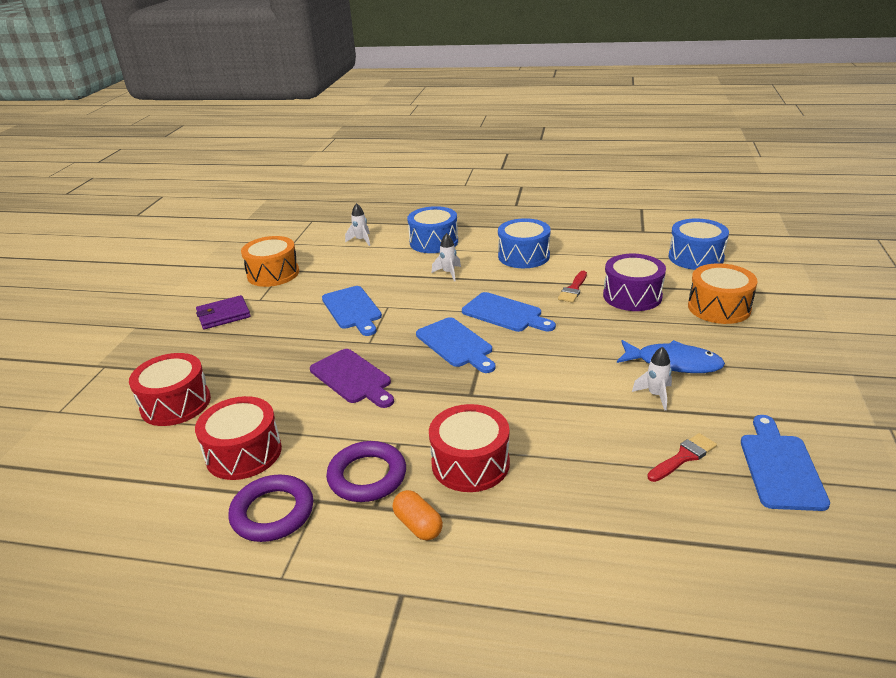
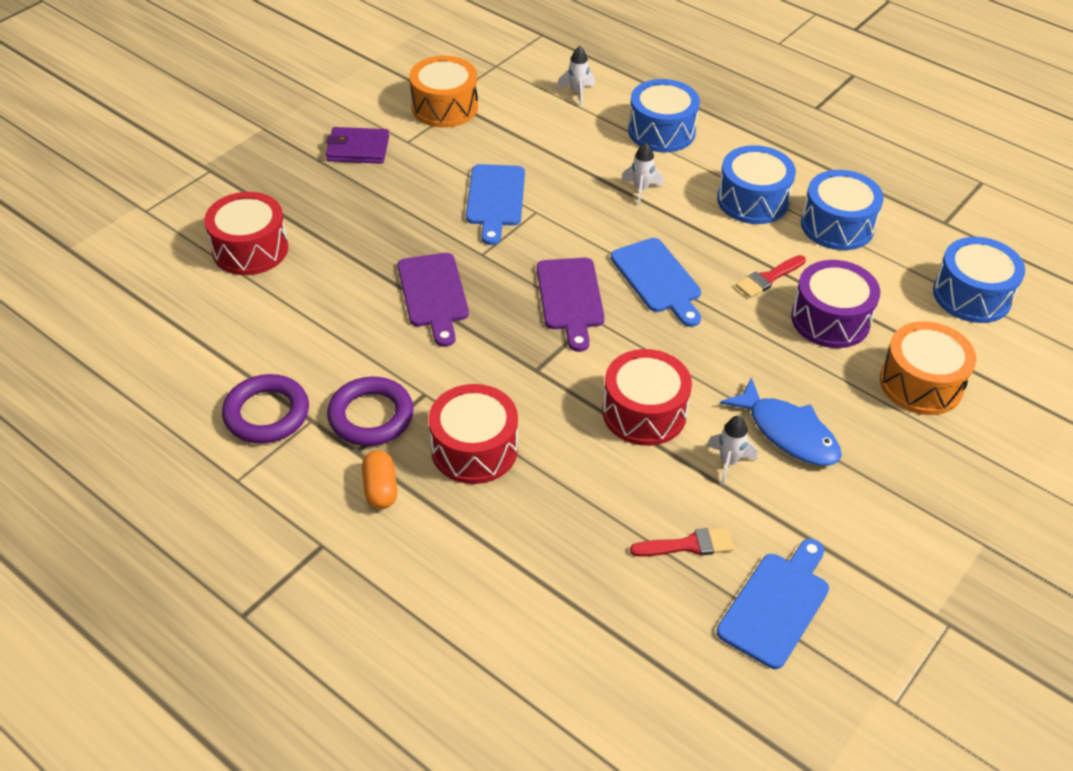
camera: 25 degrees right, 15 degrees up
red drum [195,396,282,480] -> red drum moved to [603,349,692,446]
blue cutting board [416,317,496,373] -> purple cutting board [537,258,605,352]
none -> blue drum [801,170,884,250]

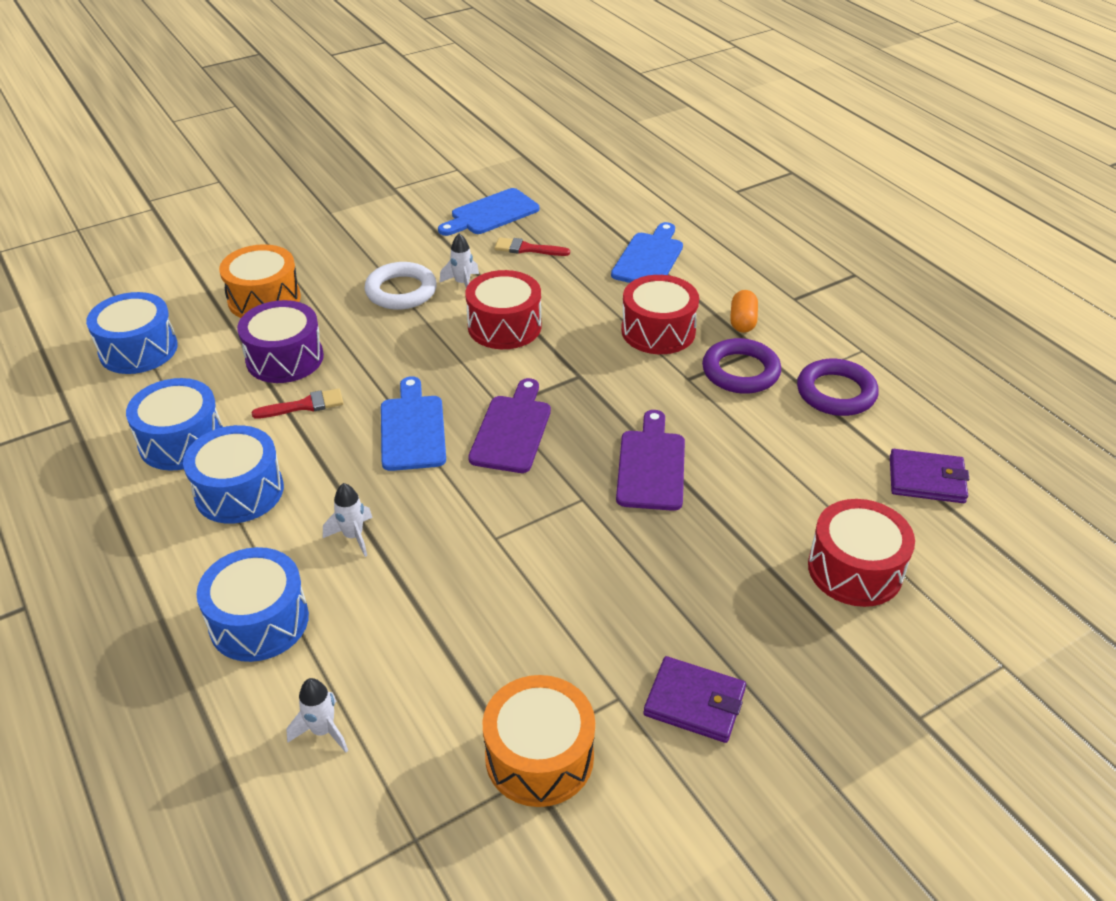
camera: 160 degrees left, 5 degrees down
blue cutting board [466,164,525,245] -> blue cutting board moved to [611,222,683,283]
blue fish [720,377,842,466] -> white ring [364,262,437,310]
none -> purple wallet [890,449,970,503]

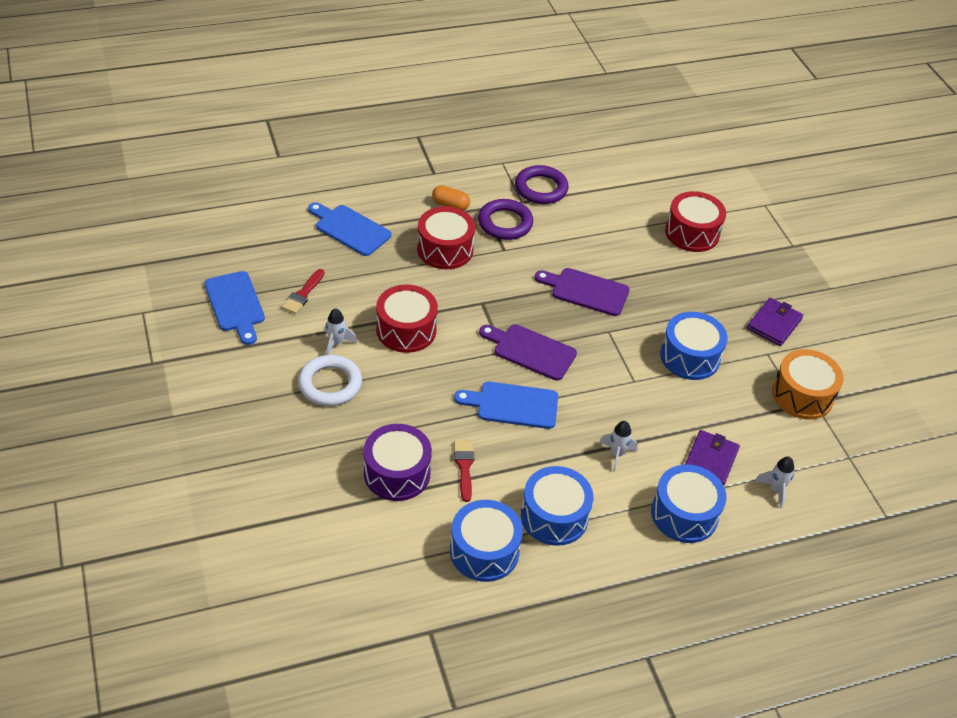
camera: 80 degrees left, 5 degrees up
blue drum [86,292,178,374] -> blue drum moved to [660,312,728,380]
orange drum [219,244,301,318] -> none
purple wallet [890,449,970,503] -> purple wallet moved to [685,430,740,486]

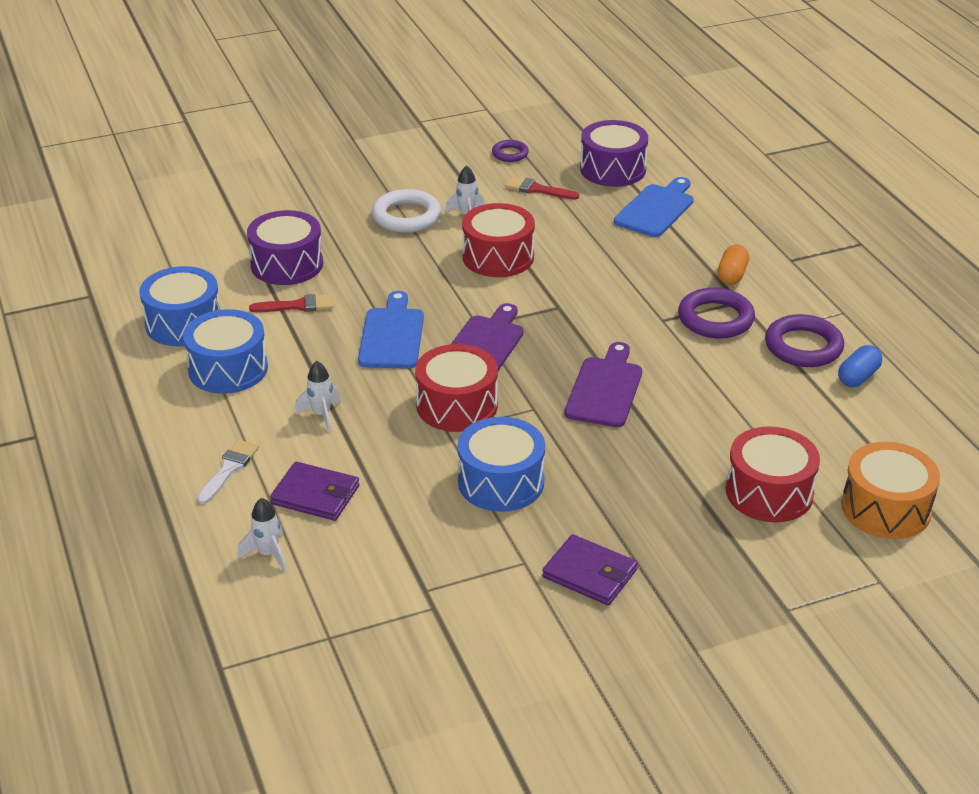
camera: 90 degrees right, 10 degrees down
blue cutting board [204,271,265,345] -> purple ring [492,140,529,162]
red drum [417,206,475,269] -> red drum moved to [415,344,498,432]
blue drum [651,464,726,543] -> white brush [197,440,259,504]
orange drum [772,349,844,419] -> orange drum moved to [841,442,940,539]
none -> purple drum [580,120,648,187]
none -> blue capsule [838,345,882,387]

